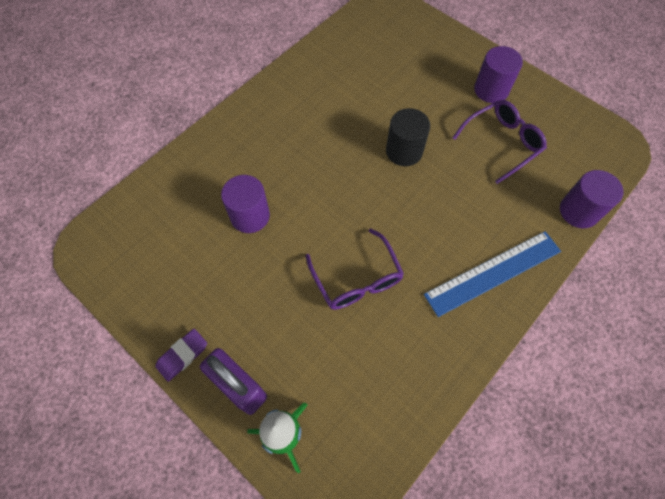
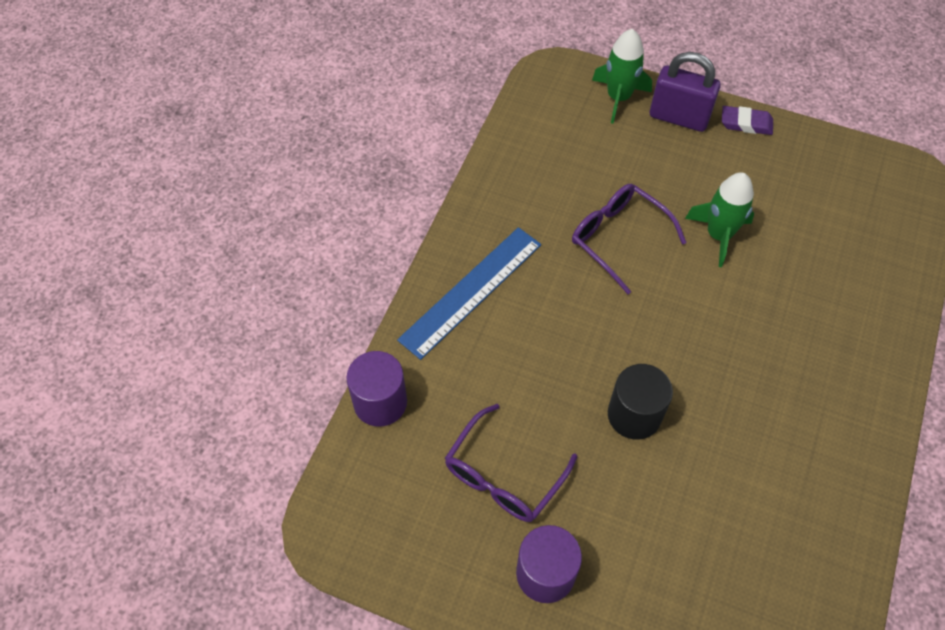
camera: 160 degrees right, 5 degrees down
purple eraser [155,329,207,382] -> purple eraser turned 75 degrees clockwise [722,106,773,135]
purple cylinder [221,175,270,233] -> none
none -> green rocket [685,172,754,267]

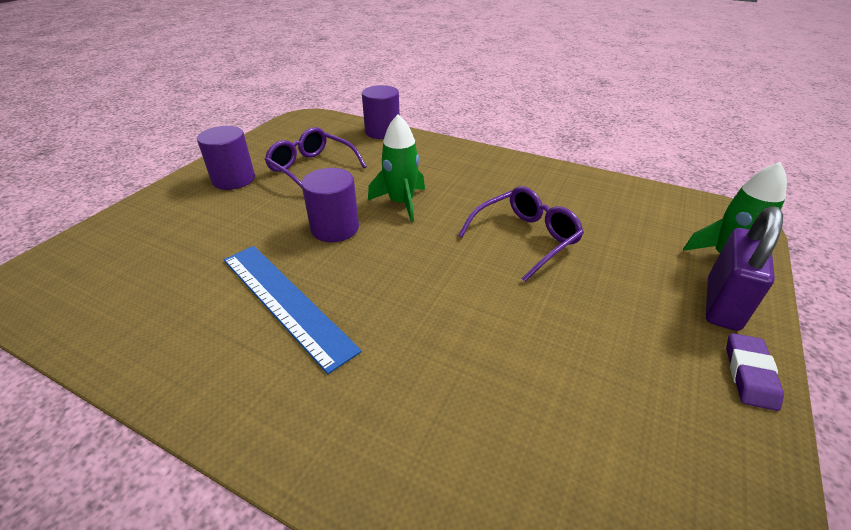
camera: 95 degrees right, 20 degrees down
blue ruler [397,227,541,360] -> blue ruler moved to [224,246,362,374]
black cylinder [608,364,673,440] -> purple cylinder [301,168,359,242]
green rocket [685,172,754,267] -> green rocket moved to [368,114,425,222]

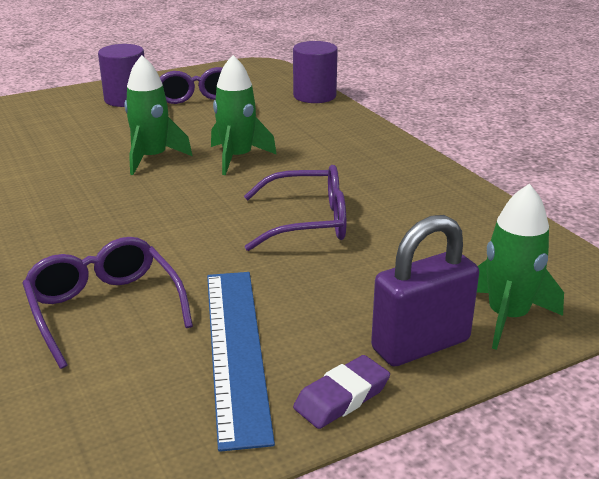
camera: 35 degrees right, 10 degrees down
blue ruler [224,246,362,374] -> blue ruler moved to [207,272,275,452]
purple cylinder [301,168,359,242] -> green rocket [124,55,193,175]
none -> purple glasses [22,237,193,369]

